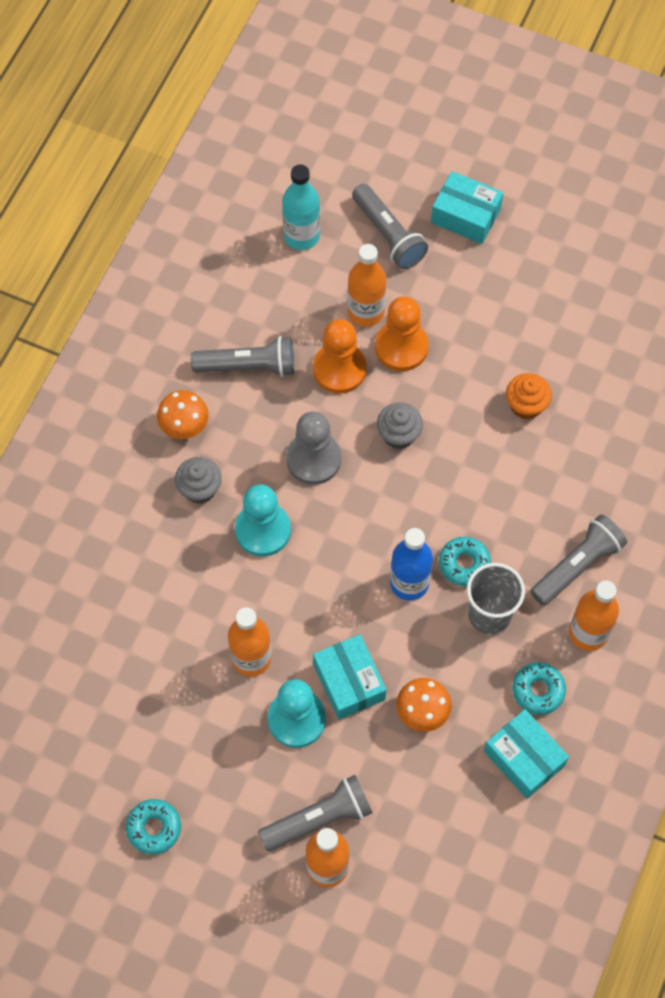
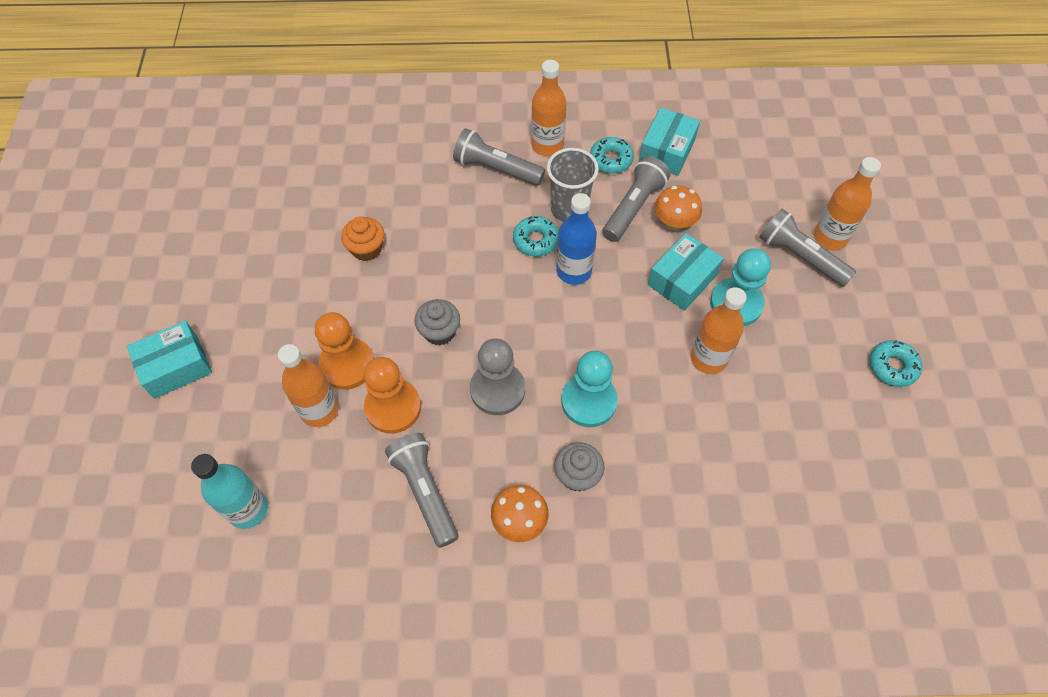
camera: 115 degrees left, 5 degrees down
grey flashlight [352,184,428,269] -> grey flashlight moved to [602,156,671,242]
turquoise box [431,171,503,244] -> turquoise box turned 60 degrees clockwise [127,321,212,399]

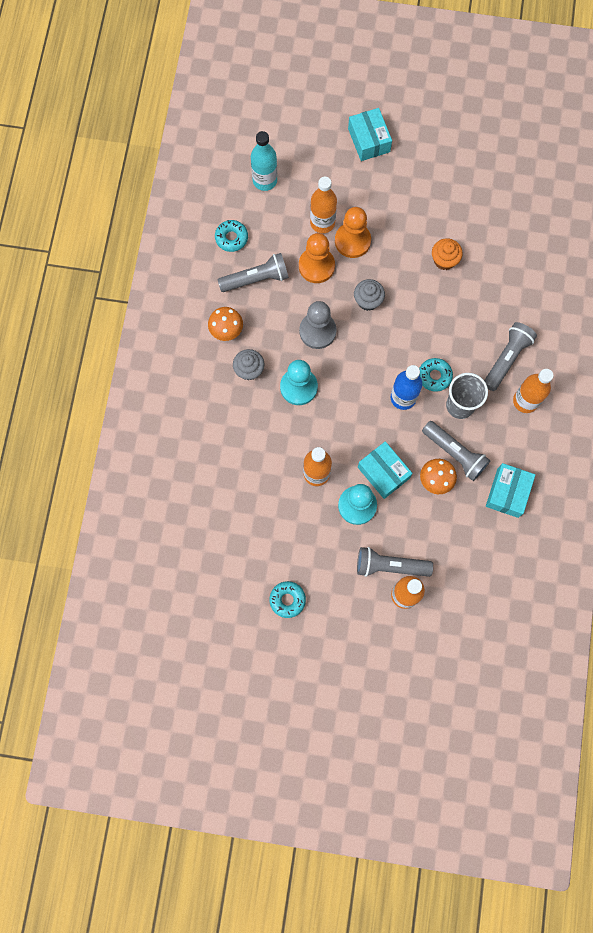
camera: 100 degrees right, 15 degrees up
turquoise donut [590,137,634,174] -> turquoise donut moved to [215,220,248,252]
turquoise box [639,108,700,176] -> turquoise box turned 75 degrees clockwise [486,463,535,518]
grey flashlight [759,209,856,287] -> grey flashlight turned 135 degrees counterclockwise [357,547,433,577]

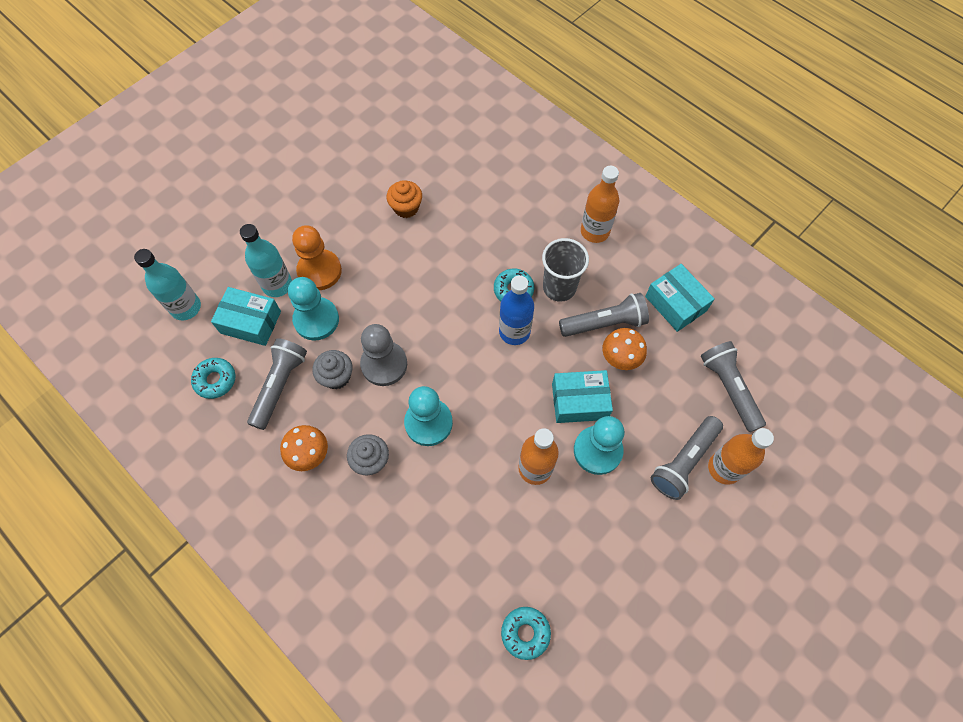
camera: 55 degrees left, 10 degrees down
turquoise donut [269,581,306,618] -> turquoise donut moved to [501,607,551,660]
orange pawn [299,233,335,283] -> turquoise pawn [288,277,339,341]
orange bottle [310,177,337,233] -> turquoise bottle [240,224,292,297]
turquoise box [348,108,392,161] -> turquoise box moved to [211,287,281,346]
grey cupcake [354,279,385,311] -> grey cupcake moved to [312,350,353,389]
grey flashlight [484,322,537,391] -> grey flashlight moved to [701,341,766,432]

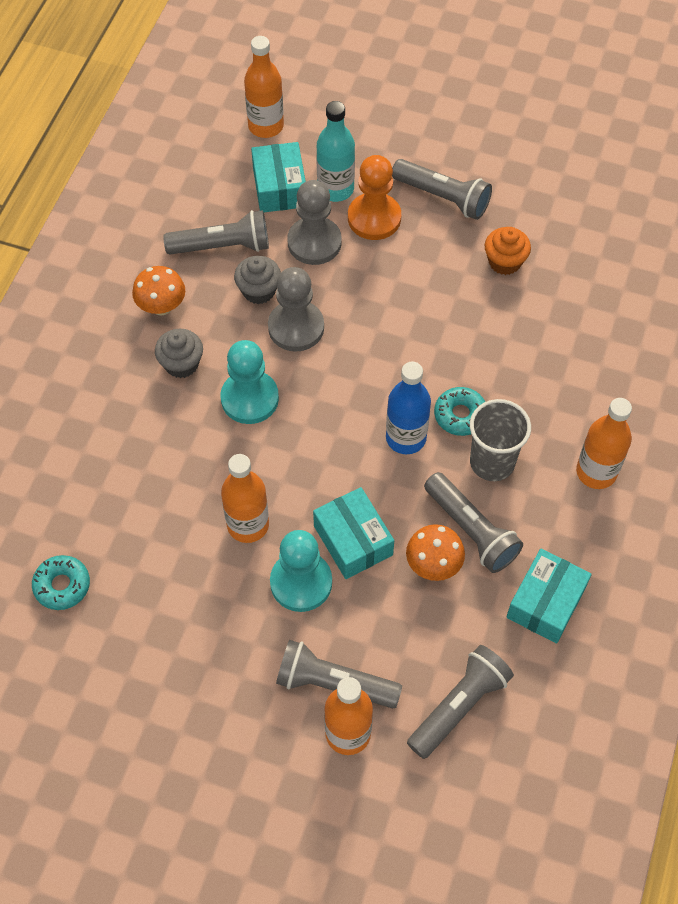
camera: 65 degrees right, 5 degrees down
turquoise bottle [134,249,201,320] -> orange bottle [244,36,284,138]
turquoise donut [191,358,235,399] -> none
turquoise pawn [288,277,339,341] -> grey pawn [287,180,342,265]
none -> grey flashlight [392,159,492,220]

